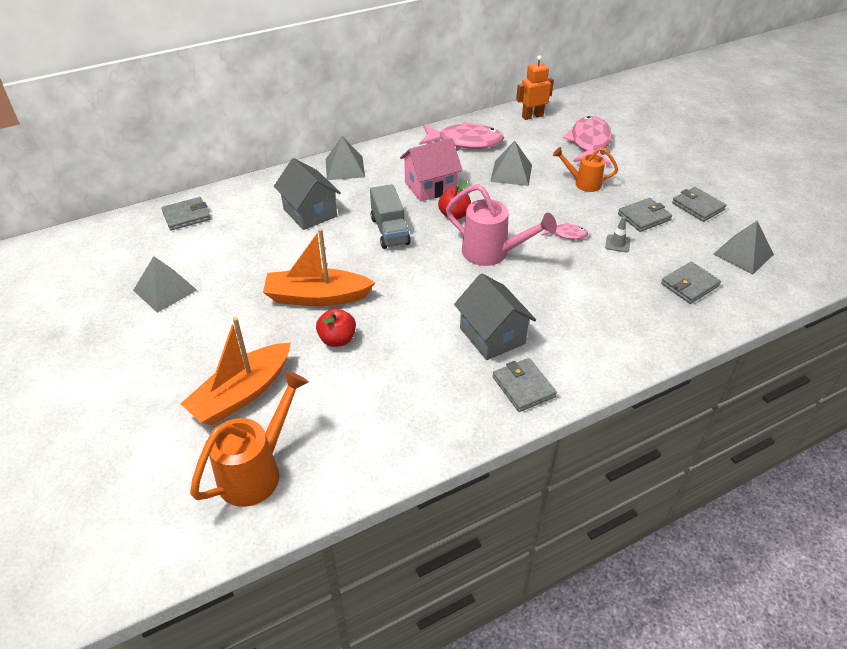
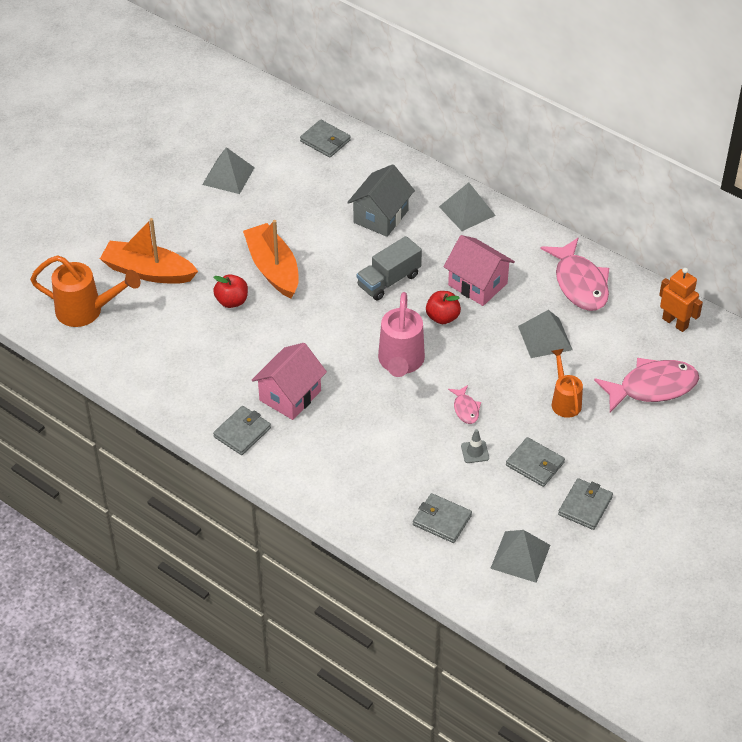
camera: 65 degrees right, 5 degrees up
grey house [454,273,536,360] -> pink house [252,343,327,420]

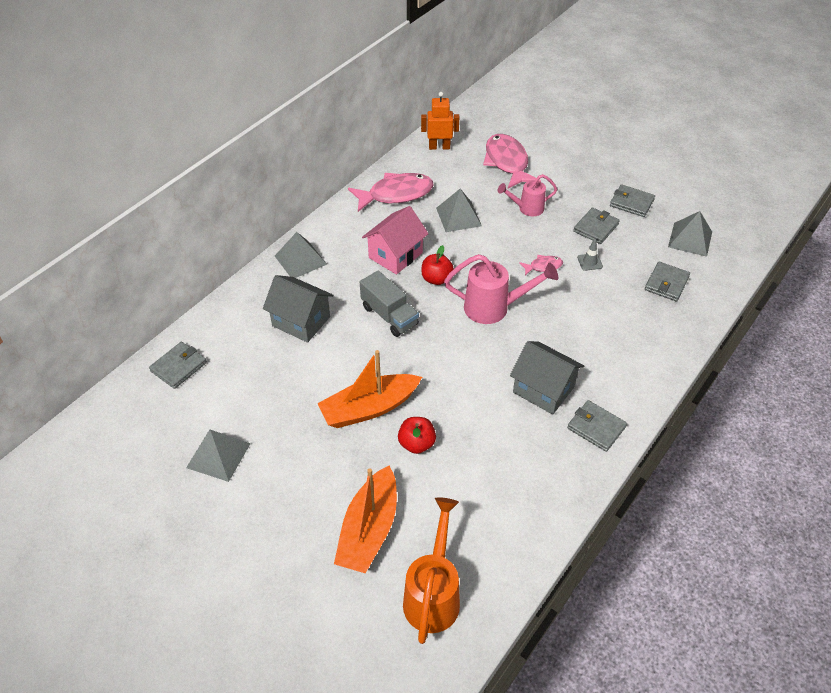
camera: 90 degrees left, 0 degrees up
pink house [252,343,327,420] -> grey house [510,341,584,415]
orange watering can [552,349,583,418] -> pink watering can [498,174,557,216]
orange robot [659,268,703,332] -> orange robot turned 45 degrees clockwise [421,92,459,150]

